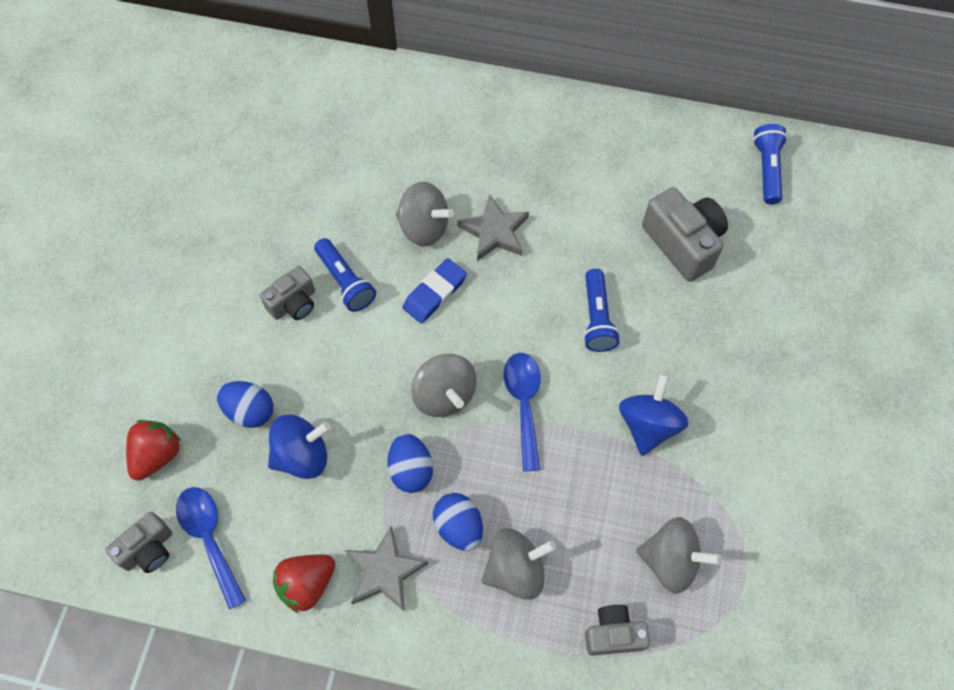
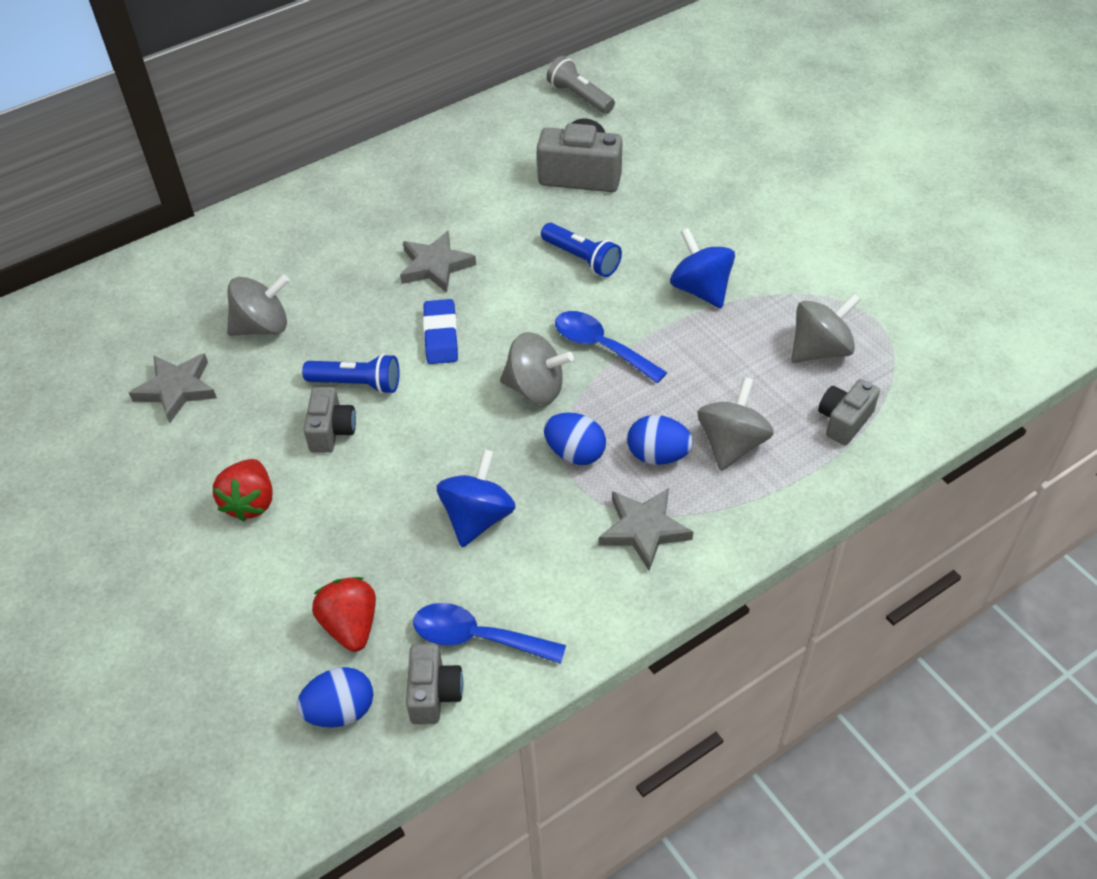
camera: 45 degrees left, 15 degrees down
blue egg [217,381,273,428] -> blue egg moved to [296,667,374,728]
red strawberry [273,554,335,613] -> red strawberry moved to [213,459,272,522]
grey spinning top [396,182,454,247] -> grey spinning top moved to [227,274,290,336]
blue flashlight [753,124,788,204] -> grey flashlight [546,56,615,114]
none -> grey star [129,353,217,423]

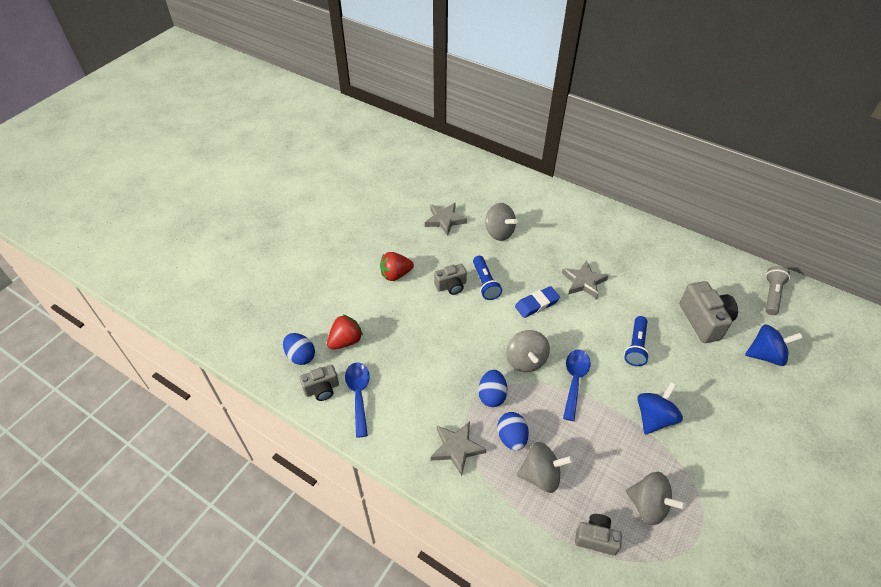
camera: 65 degrees right, 0 degrees up
blue spinning top [437,449,516,547] -> blue spinning top moved to [745,324,803,366]

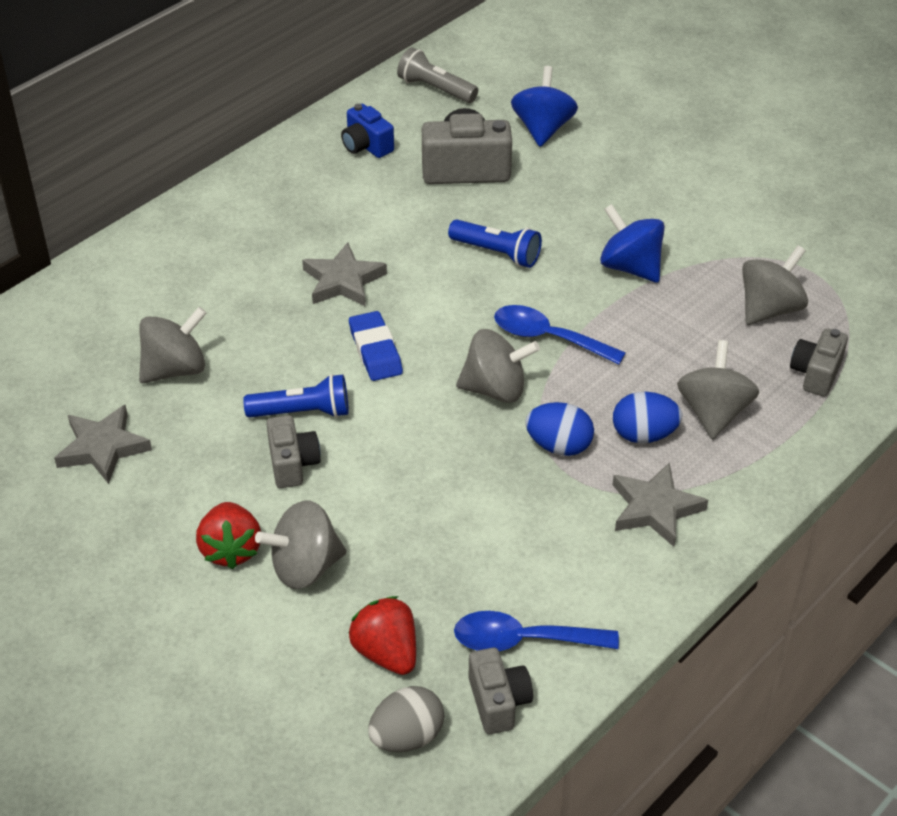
camera: 80 degrees left, 5 degrees down
blue egg [283,333,315,365] -> grey egg [368,686,445,752]
none -> grey spinning top [255,500,347,589]
none -> blue camera [341,104,394,158]

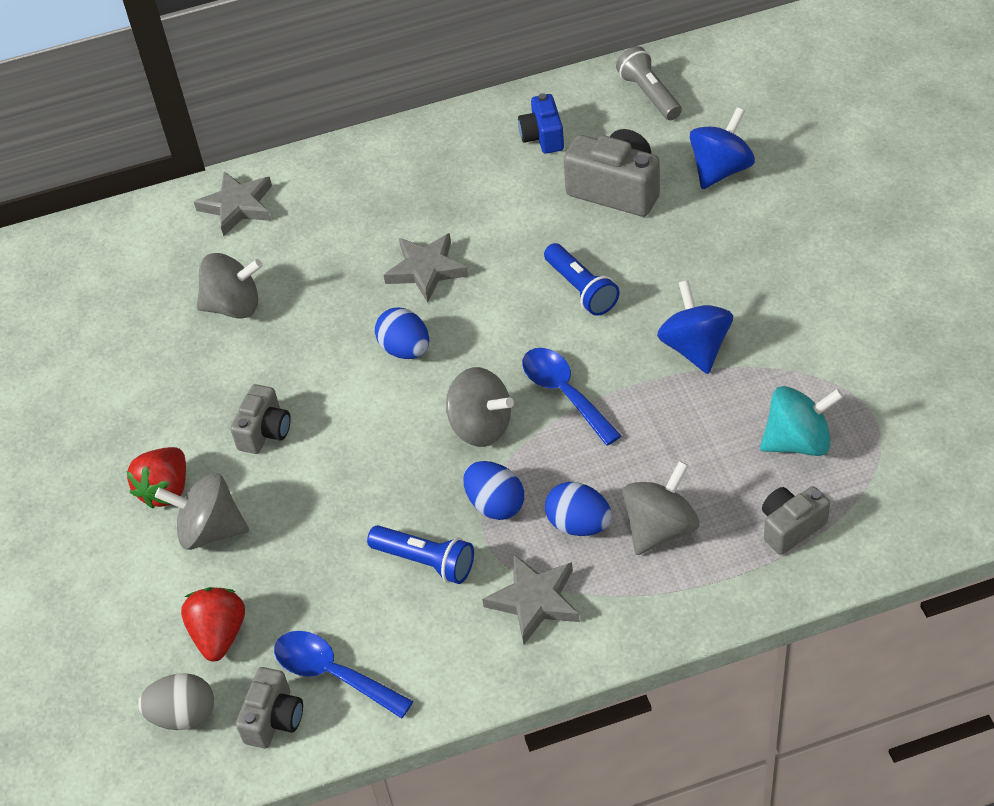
camera: 35 degrees right, 5 degrees up
grey star [54,405,152,484] -> grey star moved to [194,171,272,236]
blue flashlight [243,374,349,418] -> blue flashlight moved to [367,525,474,584]
blue eraser [349,311,403,381] -> blue egg [375,308,429,359]
grey spinning top [742,246,808,325] -> turquoise spinning top [760,386,844,456]

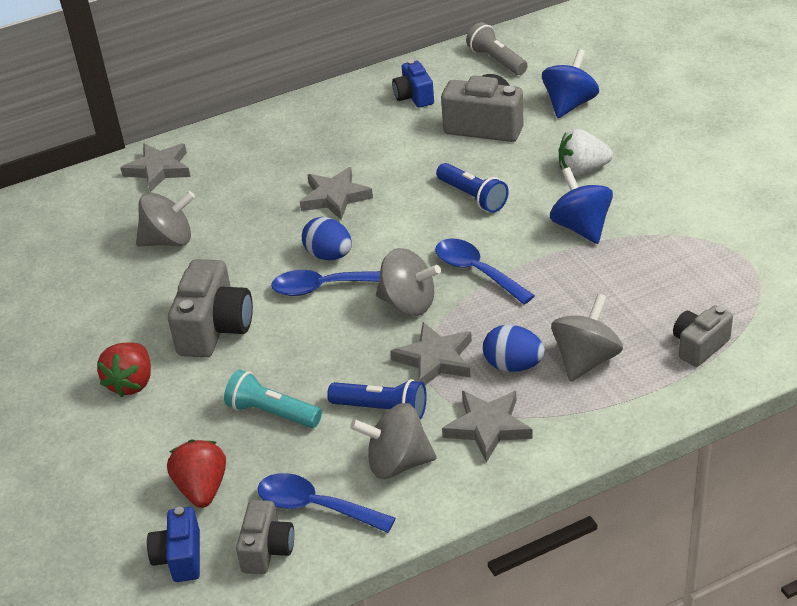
camera: 10 degrees left, 10 degrees down
grey egg [138,673,214,730] -> blue camera [147,507,200,582]
grey spinning top [155,473,249,550] -> grey spinning top moved to [350,403,437,479]
grey camera [230,384,291,454] -> grey camera [168,259,253,357], size x1.64
blue egg [463,461,524,520] -> grey star [390,322,472,385]
turquoise spinning top [760,386,844,456] -> none
none -> turquoise flashlight [224,370,322,428]
none -> blue spoon [271,270,380,296]
none -> white strawberry [559,129,613,176]

